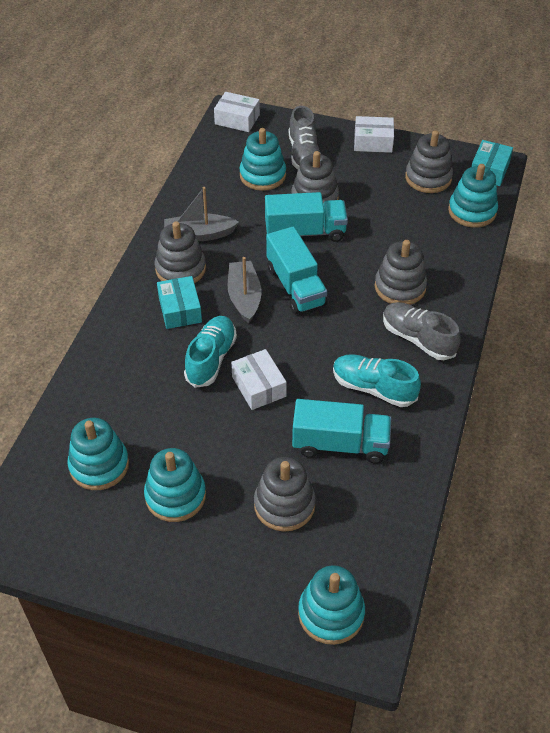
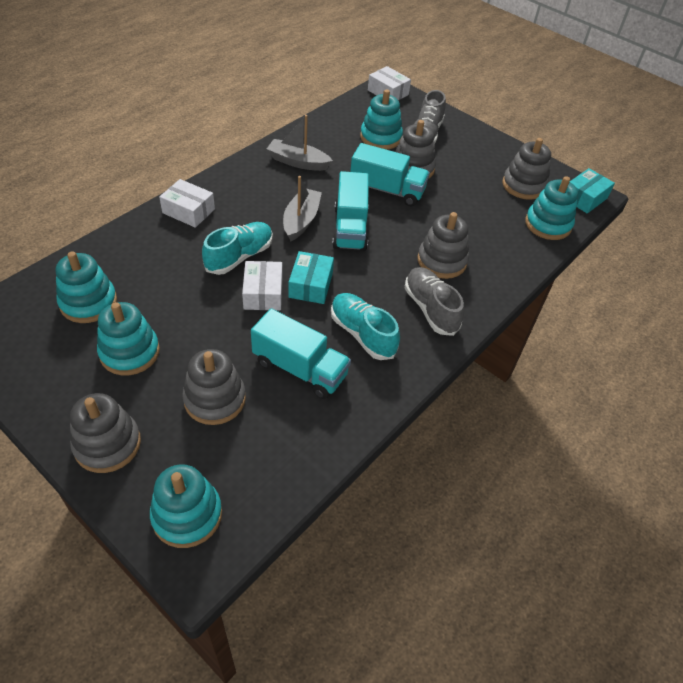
camera: 20 degrees right, 0 degrees up
grey stacking toy [155,221,206,283] -> grey stacking toy moved to [70,393,141,473]
turquoise box [157,276,202,329] -> turquoise box moved to [288,251,334,304]
white box [354,116,394,153] -> white box moved to [159,179,215,228]

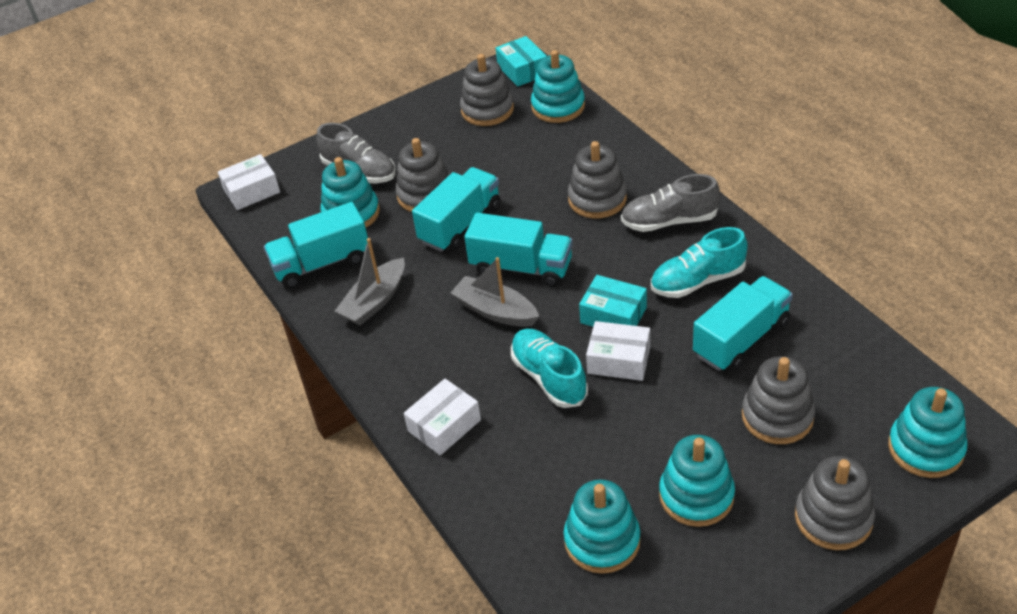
camera: 65 degrees left, 5 degrees down
none -> turquoise truck [264,202,368,288]

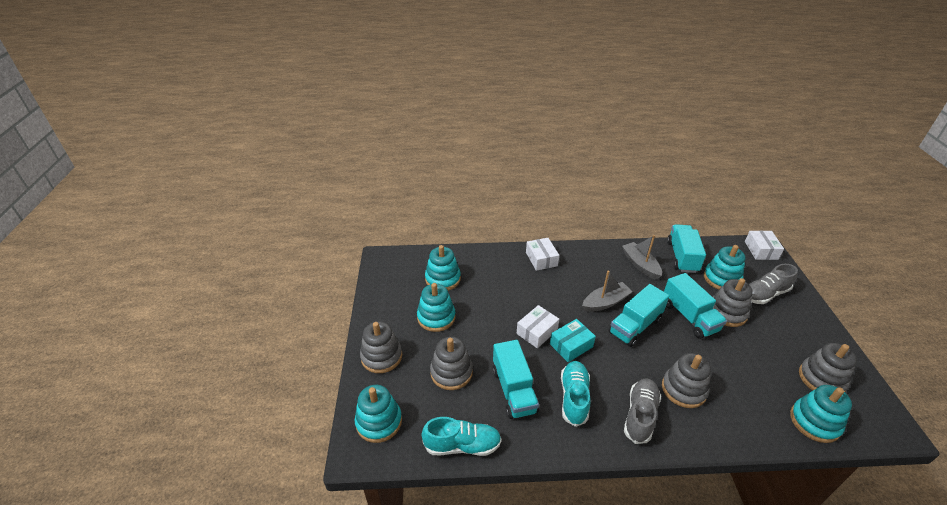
camera: 115 degrees right, 5 degrees down
turquoise box [496,36,547,87] -> none
turquoise shoe [511,329,588,408] -> turquoise shoe moved to [422,417,502,456]

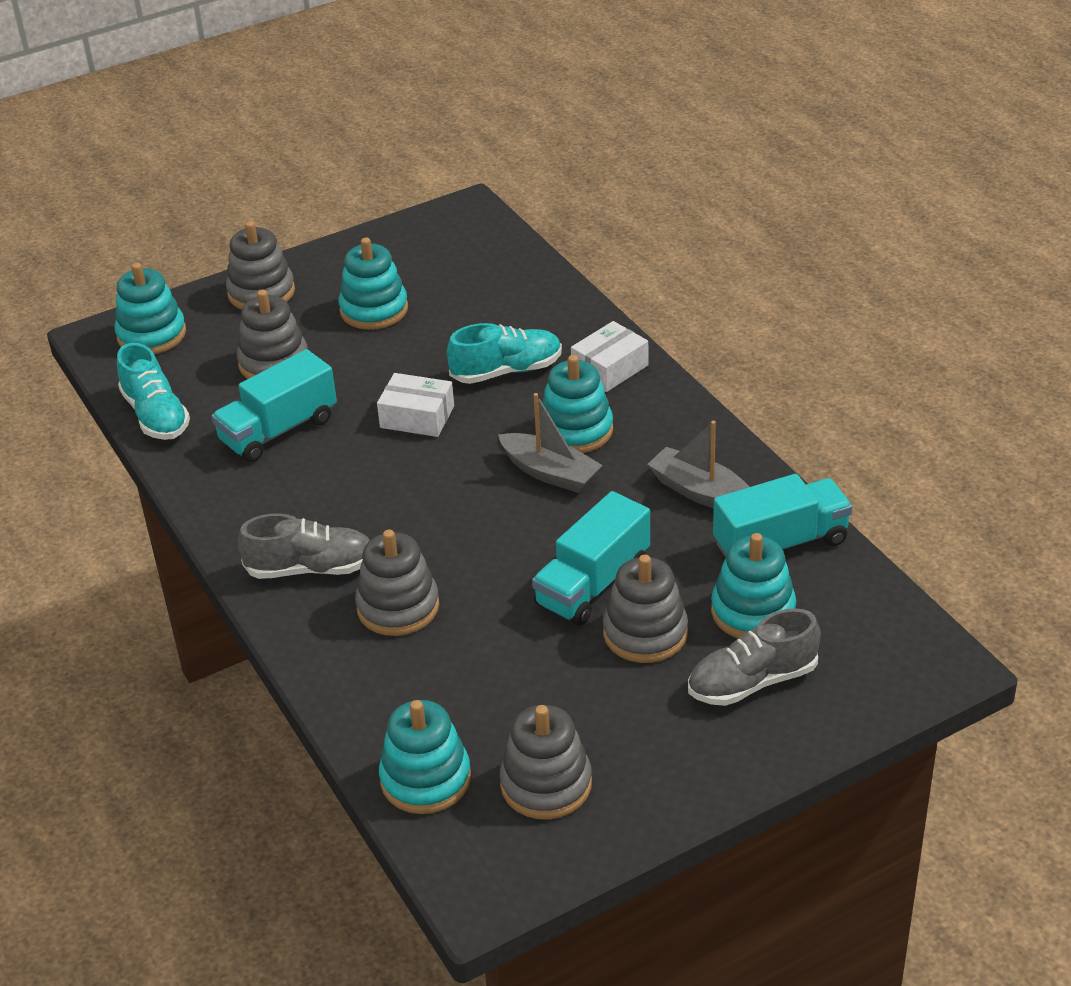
camera: 65 degrees right, 0 degrees up
turquoise stacking toy [425,245,461,291] -> turquoise stacking toy moved to [539,355,613,453]
turquoise box [550,319,596,362] -> none
turquoise shoe [561,361,591,427] -> turquoise shoe moved to [447,323,562,384]
turquoise truck [609,284,669,347] -> none
grey boat [622,235,662,280] -> grey boat turned 90 degrees counterclockwise [647,421,749,508]
white box [745,231,784,260] -> none
grey shoe [749,264,798,304] -> grey shoe turned 60 degrees counterclockwise [688,608,821,706]

